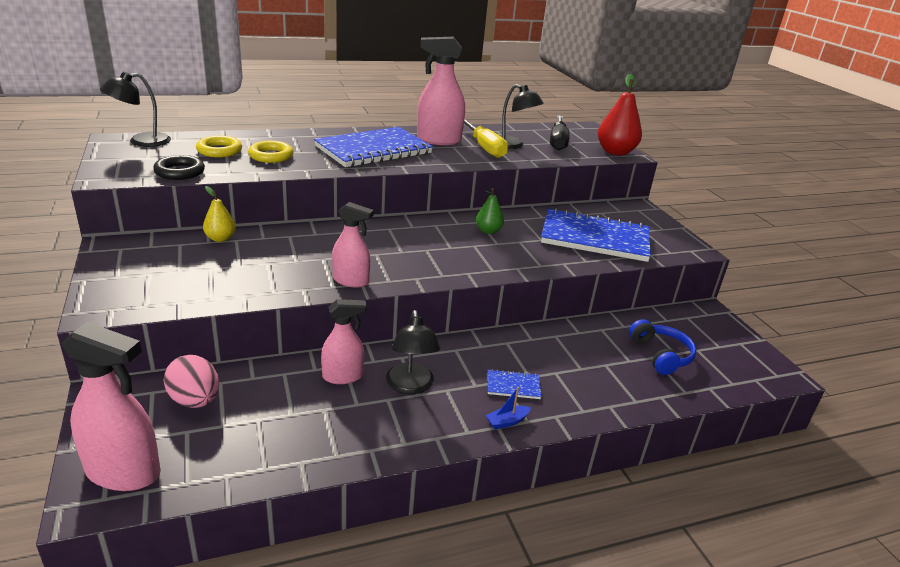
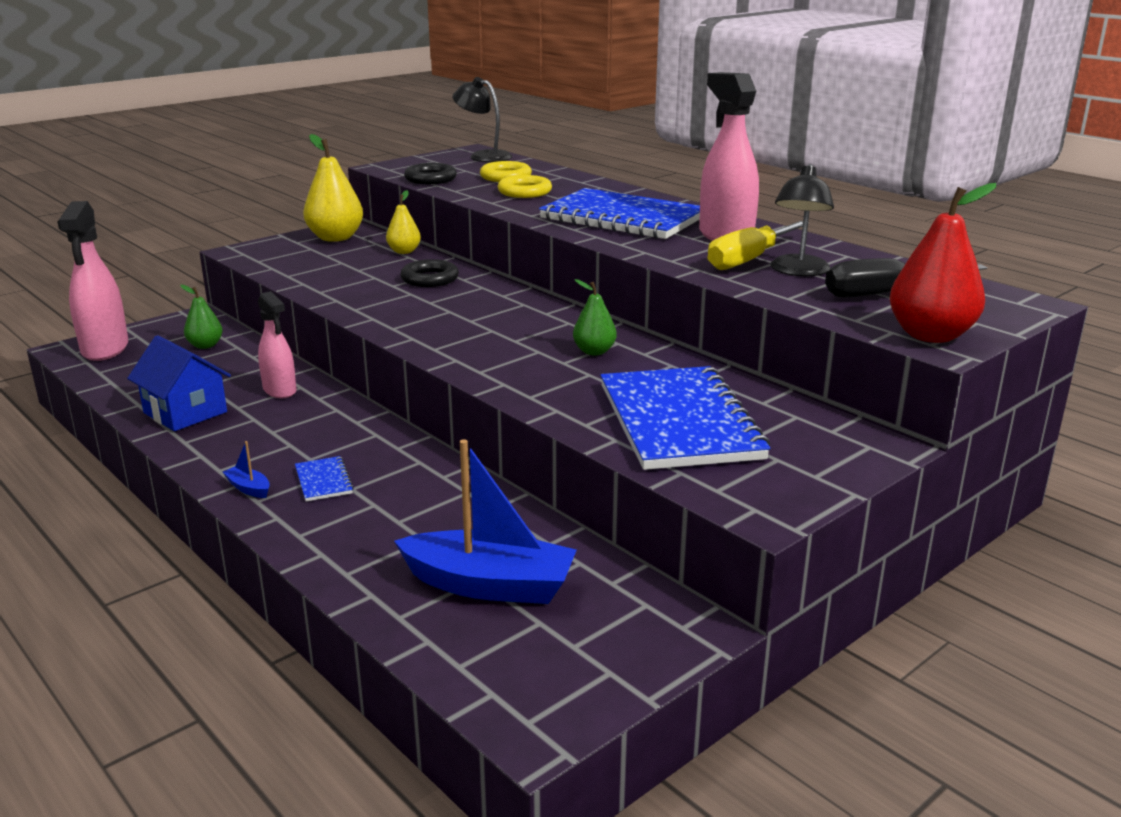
camera: 70 degrees right, 5 degrees down
pink egg [164,355,219,408] -> green pear [180,285,223,349]
pink spray bottle [332,202,374,287] -> none
black lamp [386,310,440,394] -> none
blue headphones [629,319,697,375] -> blue boat [394,439,577,604]
none -> blue house [127,335,231,431]
none -> yellow pear [303,134,363,242]
none -> black ring [400,259,459,287]

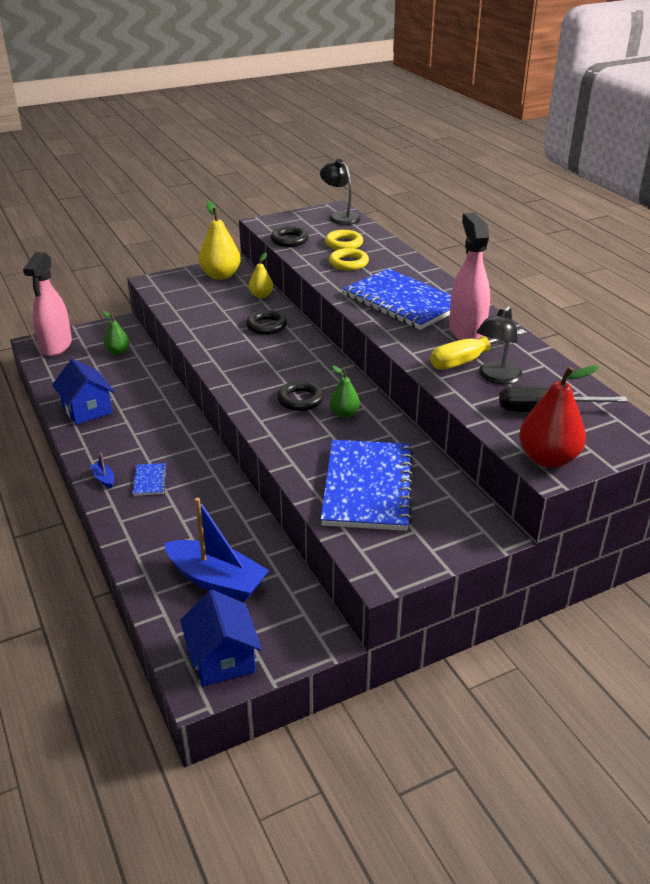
camera: 15 degrees right, 10 degrees up
pink spray bottle [258,291,296,398] -> none
none -> blue house [180,590,262,686]
none -> black ring [277,381,324,411]

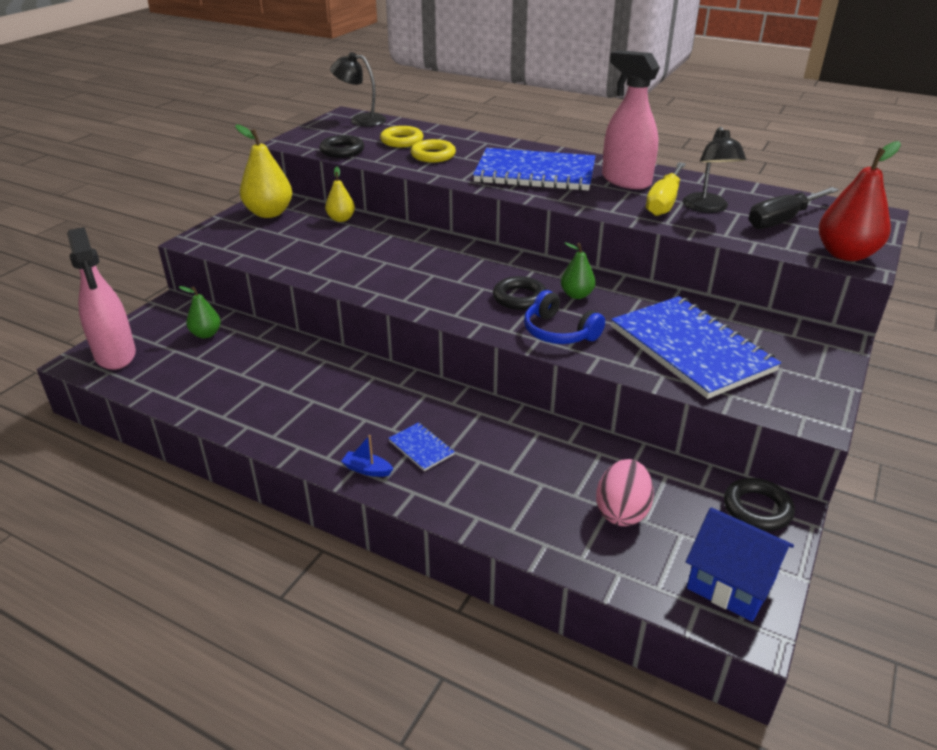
camera: 35 degrees left, 0 degrees up
blue house [52,359,115,425] -> none
blue boat [164,498,269,601] -> pink egg [596,459,654,526]
black ring [246,310,287,335] -> black ring moved to [724,478,795,531]
none -> blue headphones [524,290,605,344]

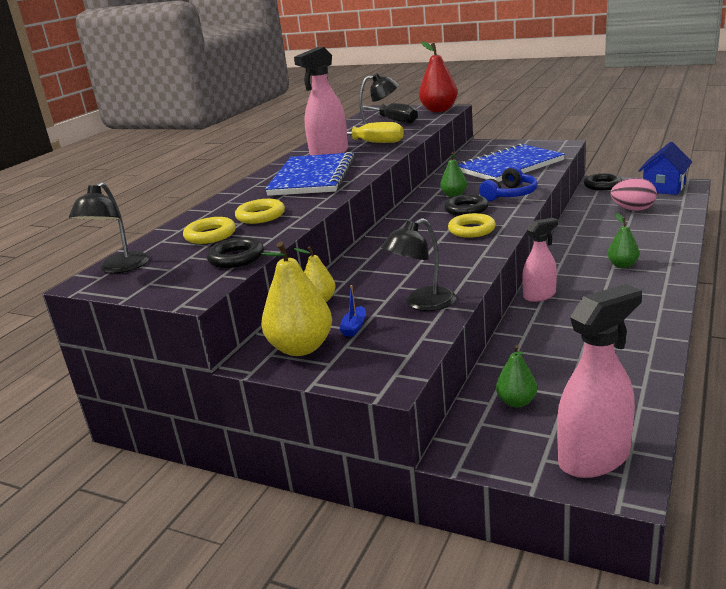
camera: 90 degrees left, 10 degrees down
blue boat [341,435,393,477] -> blue boat moved to [339,285,366,337]
blue notebook [388,422,455,471] -> green pear [607,213,639,268]
none -> black lamp [381,218,456,311]
none -> yellow ring [448,213,496,238]
none -> pink spray bottle [522,218,558,302]

